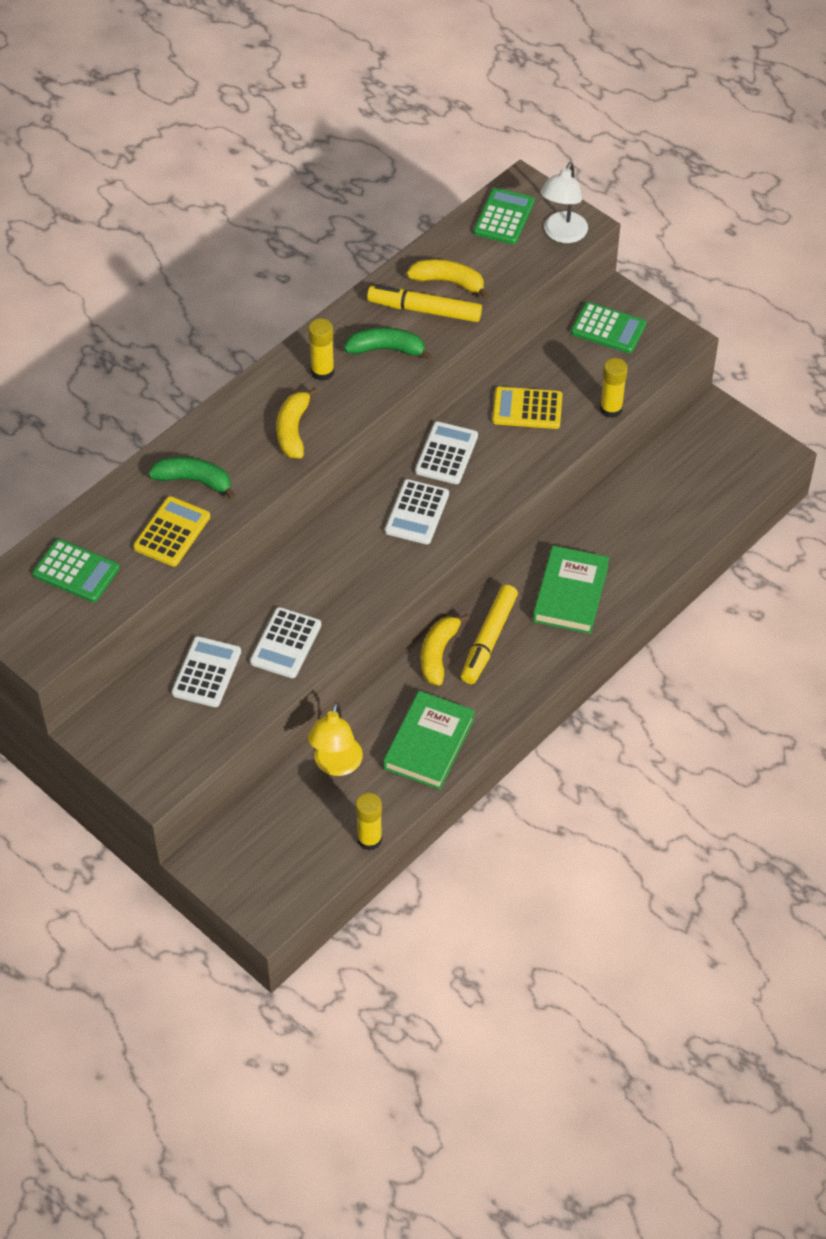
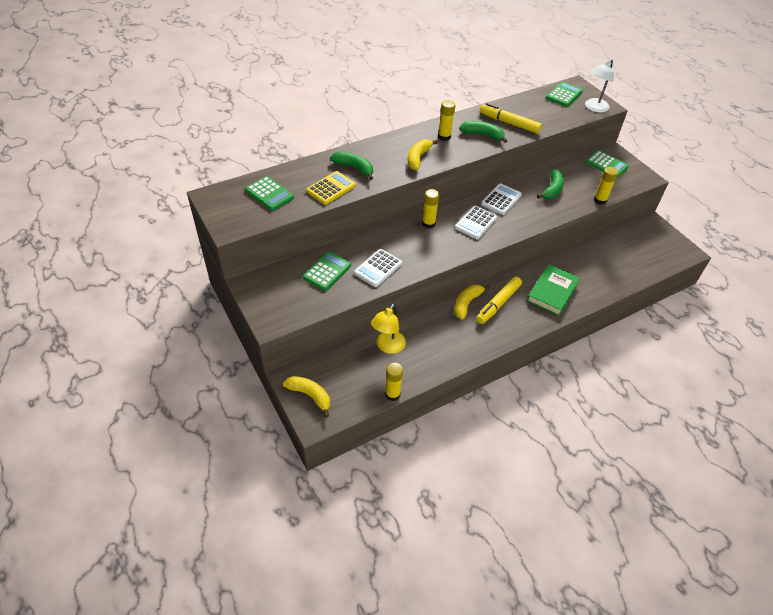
camera: 15 degrees right, 5 degrees down
white calculator [172,636,241,707] -> green calculator [303,252,351,291]
green book [383,691,475,790] -> none
yellow banana [406,259,489,299] -> yellow banana moved to [283,376,330,417]
yellow calculator [492,387,563,429] -> green banana [537,169,564,199]
none -> yellow glue stick [422,189,439,229]

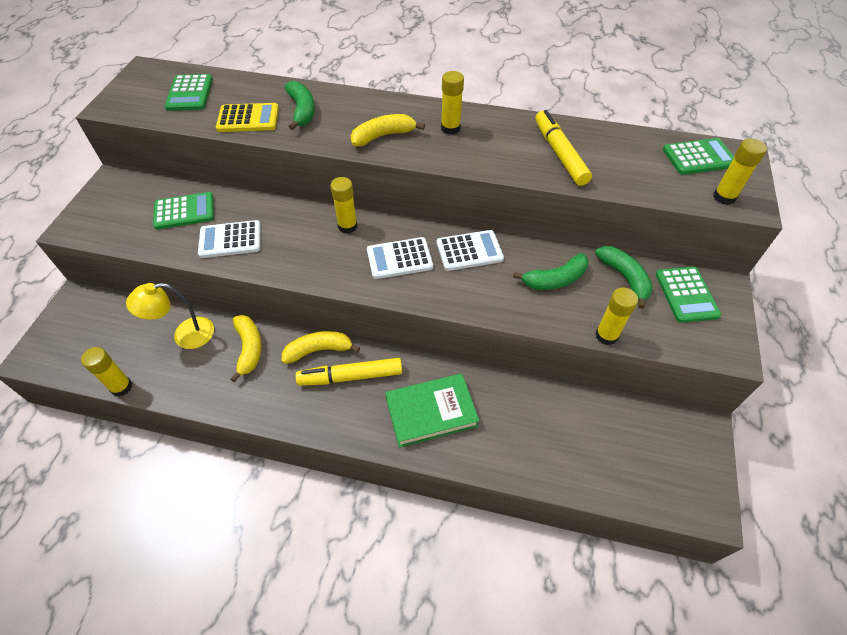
camera: 45 degrees right, 5 degrees up
yellow banana [283,376,330,417] -> yellow banana moved to [230,315,262,382]
green banana [459,121,507,143] -> green banana moved to [595,246,653,309]
white lamp [585,59,614,112] -> yellow glue stick [713,138,767,205]

